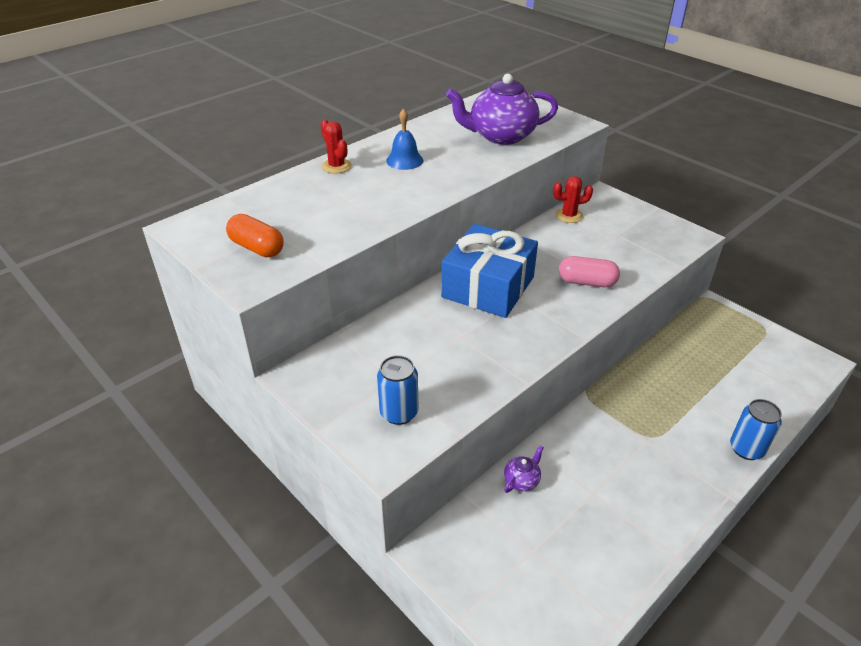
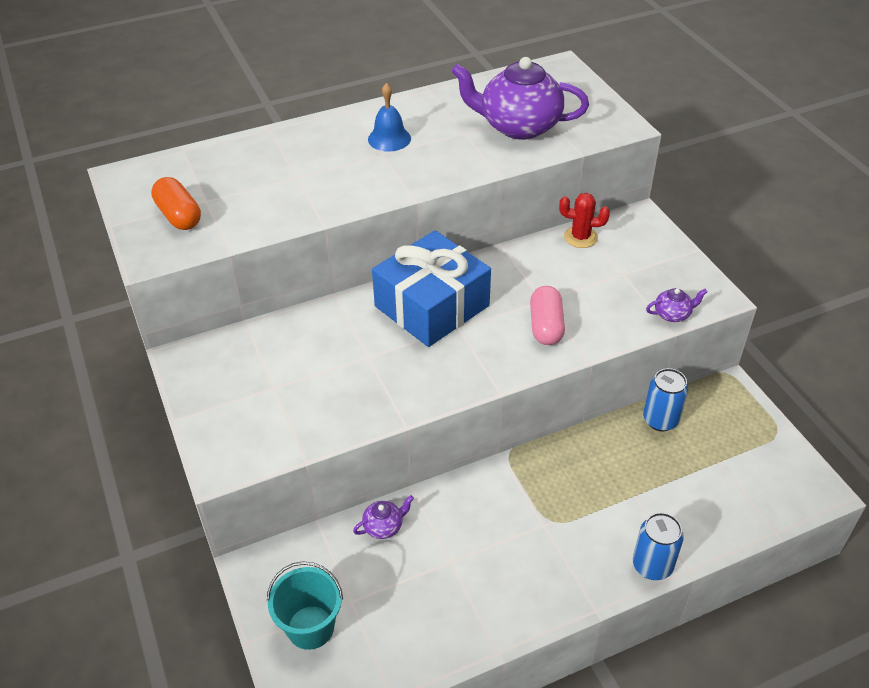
camera: 20 degrees right, 5 degrees up
red cactus [321,120,352,174] -> none
blue can [377,355,418,425] -> blue can moved to [643,368,688,431]
pink capsule [559,256,620,287] -> pink capsule turned 60 degrees clockwise [530,286,565,345]
none -> turquoise bucket [267,561,343,650]
none -> purple teapot [646,288,707,322]

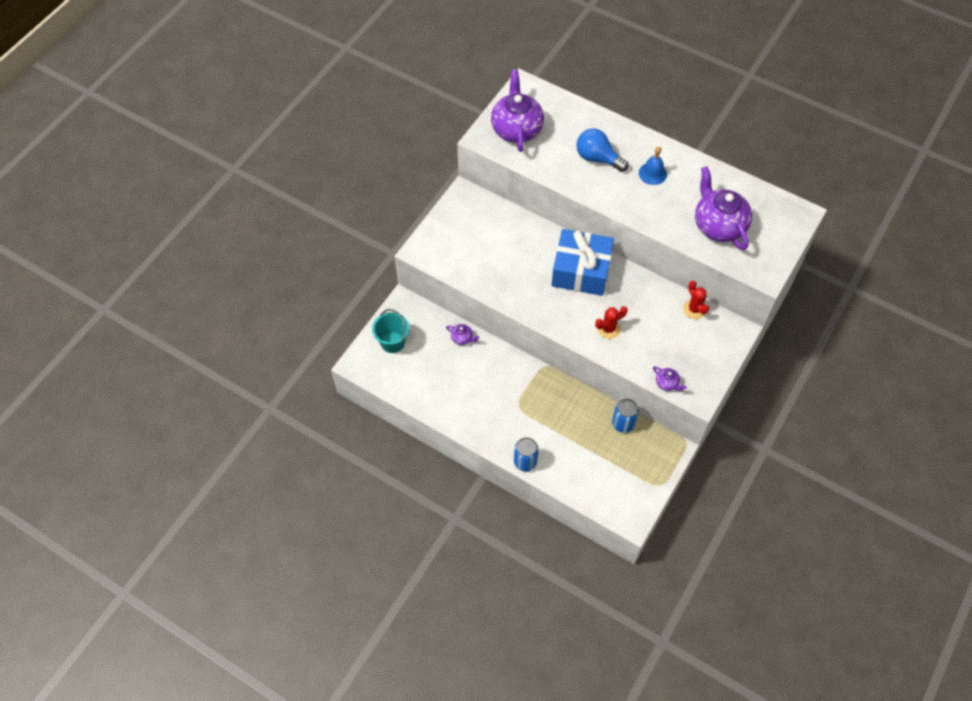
camera: 55 degrees right, 15 degrees up
orange capsule [151,177,201,230] -> purple teapot [491,70,544,152]
pink capsule [530,286,565,345] -> red cactus [595,306,628,339]
none -> blue light bulb [576,129,628,172]

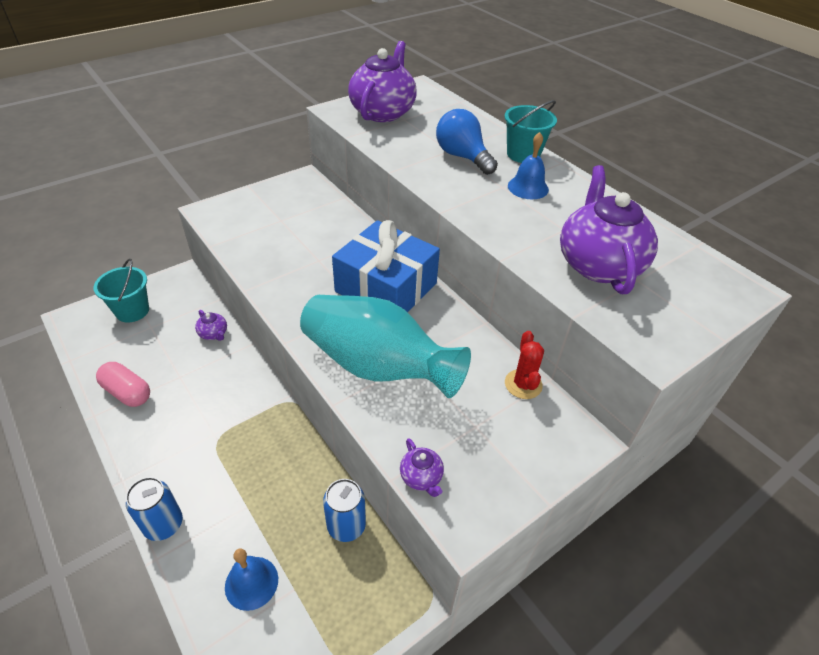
camera: 20 degrees right, 15 degrees down
red cactus [595,306,628,339] -> turquoise vase [300,295,471,398]
none -> pink capsule [96,362,150,407]
none -> blue bell [225,549,278,611]
none -> turquoise bucket [505,100,557,163]

